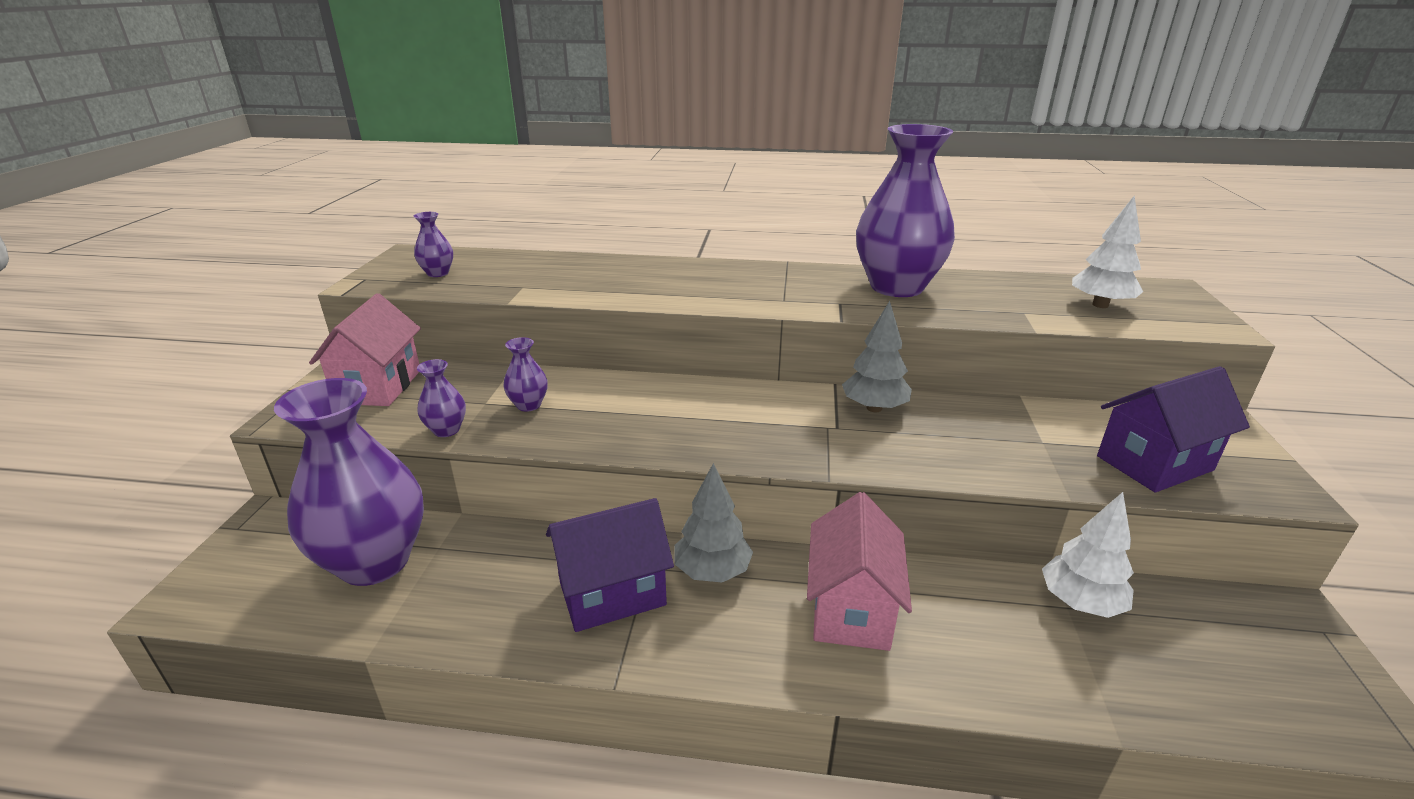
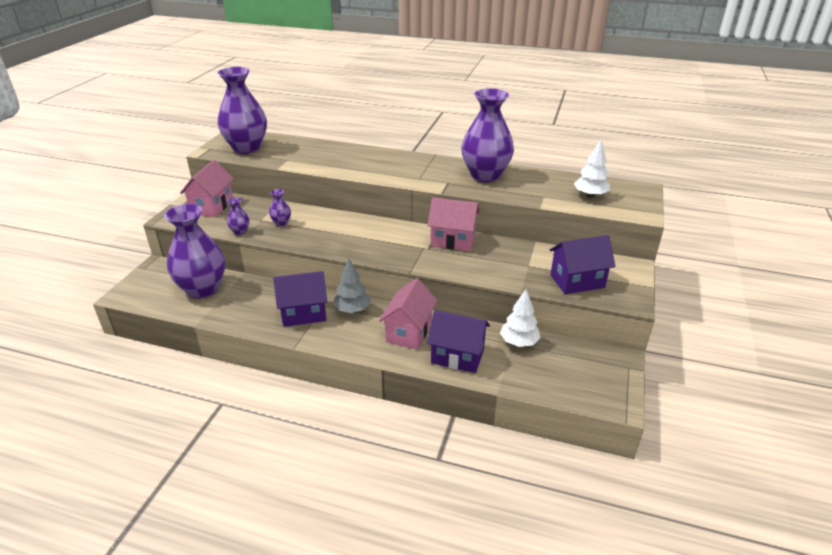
camera: 10 degrees right, 5 degrees up
purple vase [414,212,453,277] -> purple vase [217,67,267,154], size x2.42
grey tree [842,301,912,412] -> pink house [427,197,480,251]
none -> purple house [427,310,490,373]

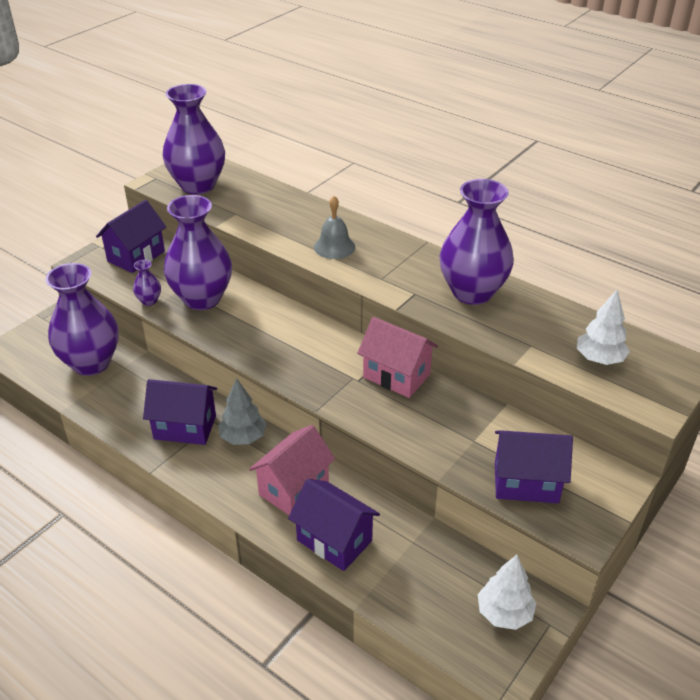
camera: 20 degrees right, 5 degrees up
pink house [180,160,234,217] -> purple house [96,200,166,273]
purple vase [269,189,291,226] -> purple vase [164,195,232,310], size x2.42
white tree [500,289,541,347] -> white tree moved to [478,555,537,630]
none -> grey bell [314,196,355,259]

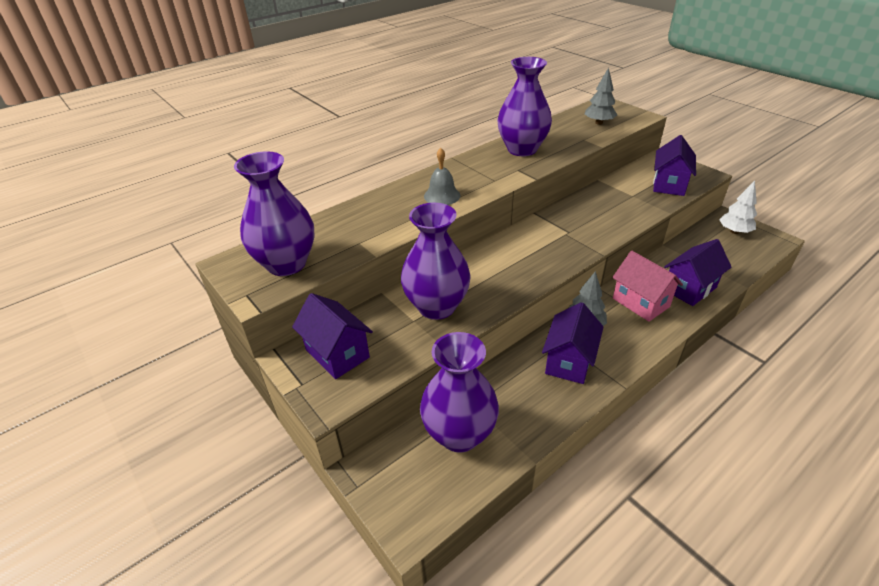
camera: 75 degrees left, 0 degrees up
purple vase [133,260,161,306] -> none
pink house [357,317,438,398] -> none
white tree [577,290,630,365] -> grey tree [585,67,617,125]

